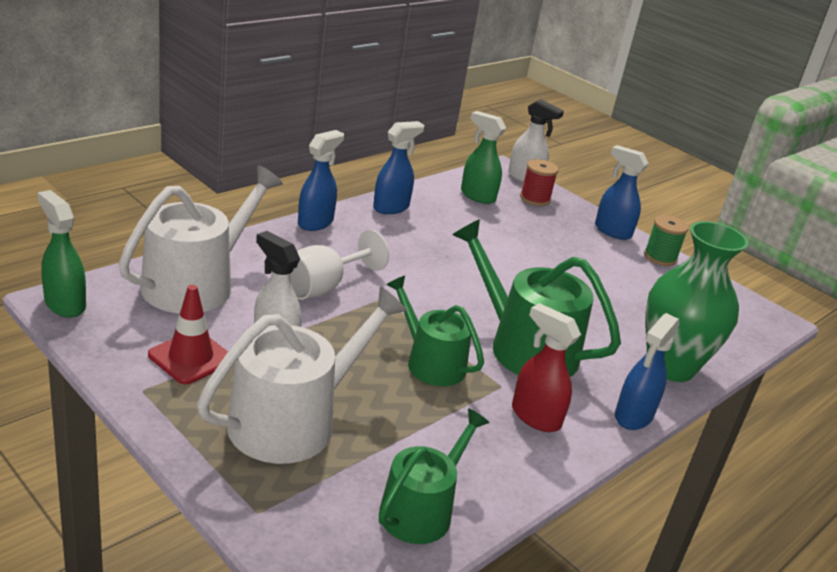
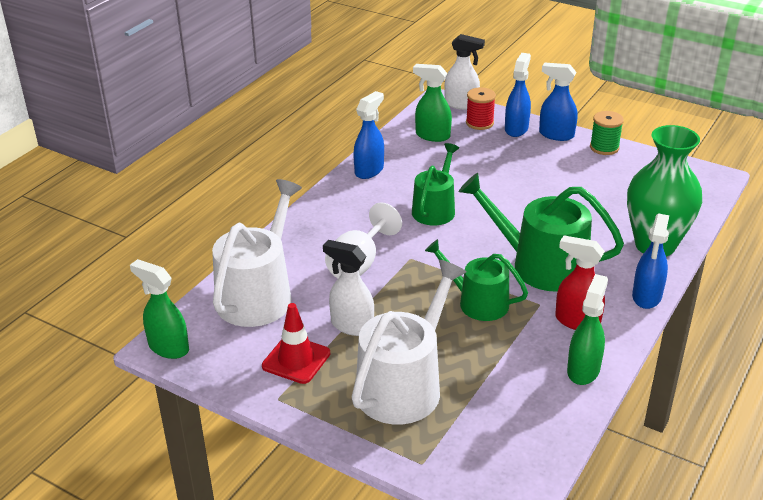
camera: 10 degrees left, 5 degrees up
blue spray bottle [298,130,344,231] -> blue spray bottle moved to [505,53,531,137]
green watering can [379,409,490,544] -> green watering can moved to [412,143,459,225]
none -> green spray bottle [567,274,608,385]

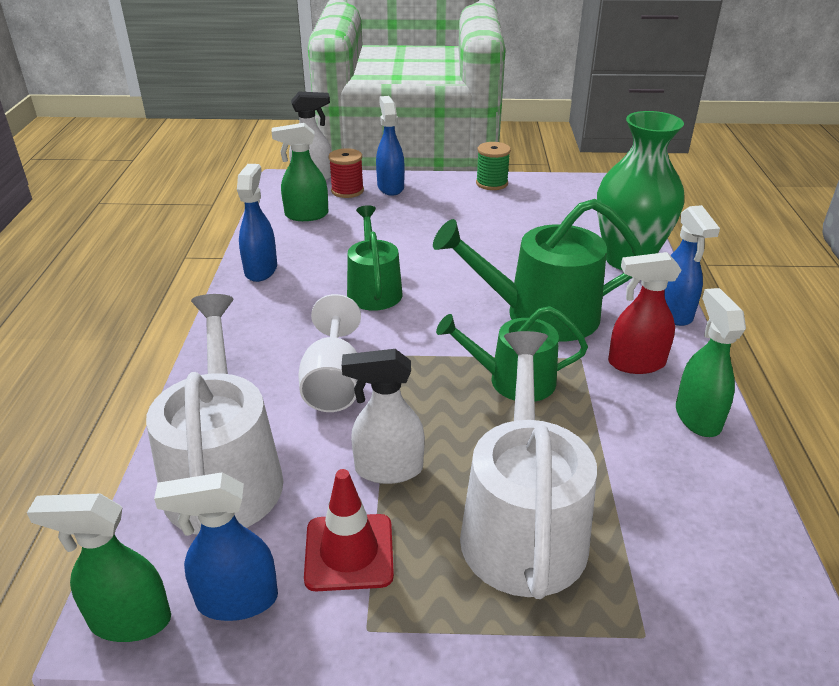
camera: 30 degrees left, 0 degrees up
blue spray bottle [539,62,578,141] -> blue spray bottle moved to [154,472,278,621]

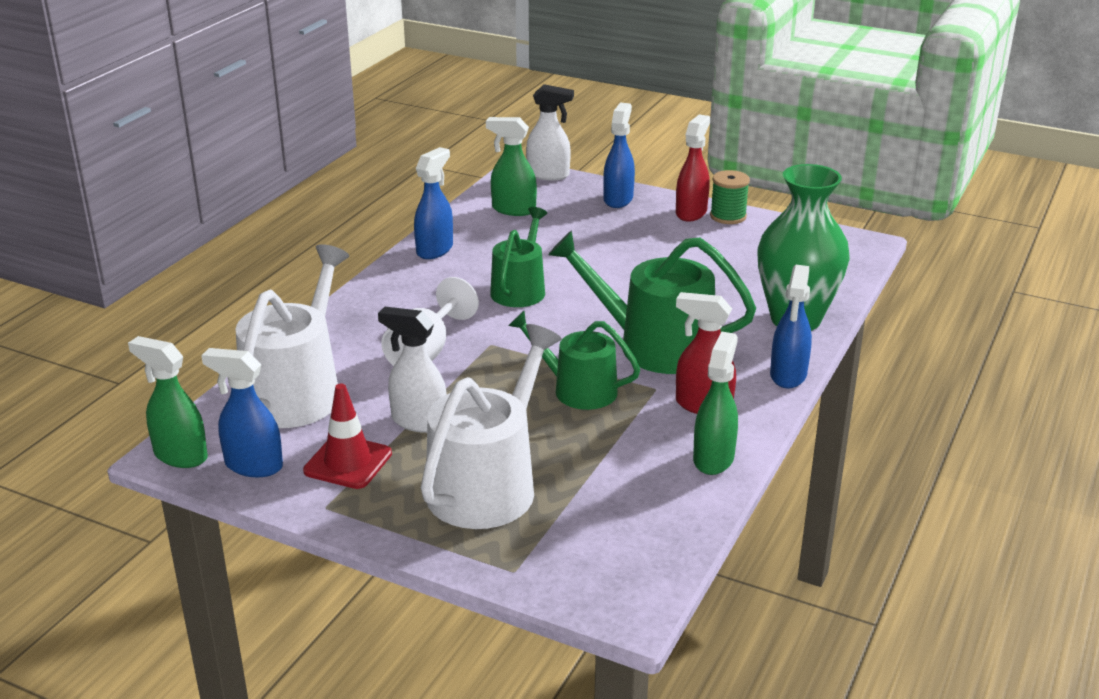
camera: 25 degrees right, 5 degrees down
red spool [329,148,364,198] -> none
none -> red spray bottle [676,114,710,222]

